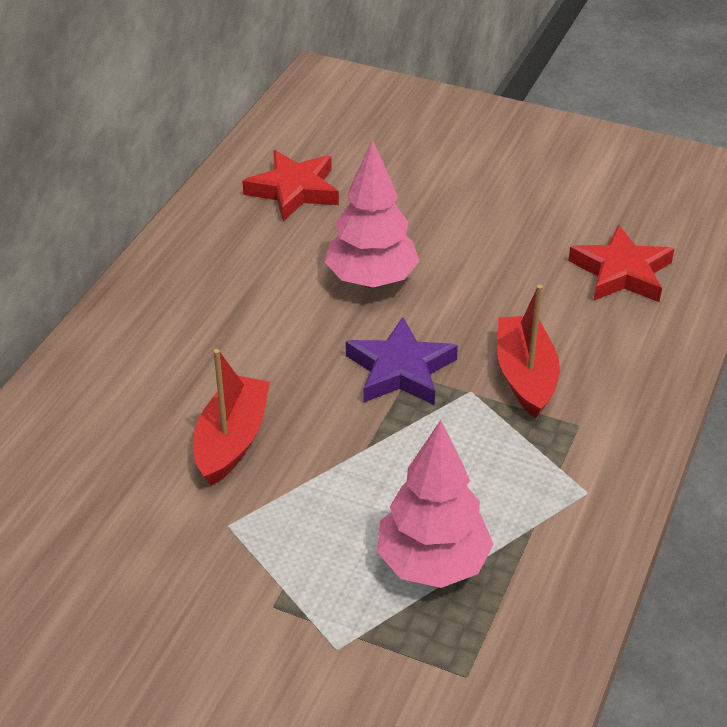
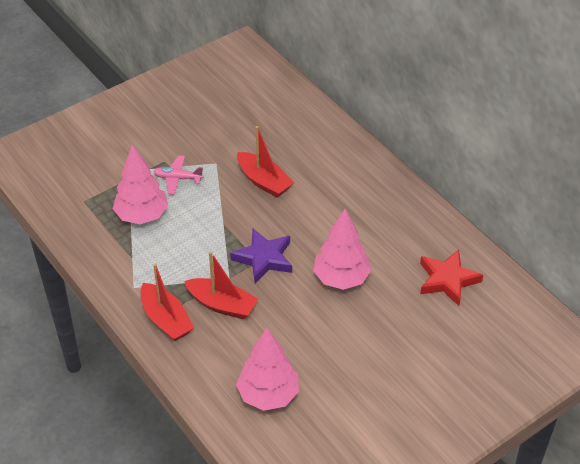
camera: 120 degrees right, 5 degrees up
red star [568,225,674,302] -> pink tree [236,328,299,411]
none -> red boat [141,263,194,341]
none -> pink plane [154,155,203,195]

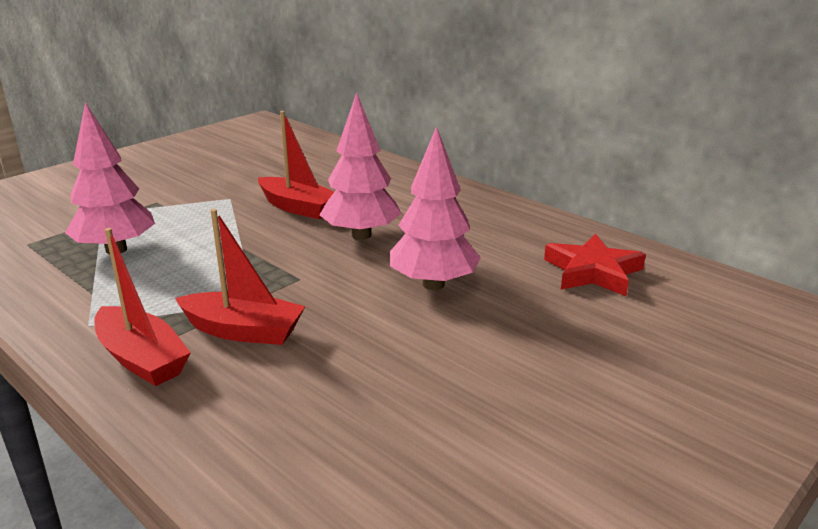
camera: 10 degrees left, 20 degrees down
pink plane [154,155,203,195] -> none
purple star [230,229,292,283] -> none
pink tree [236,328,299,411] -> pink tree moved to [320,92,402,240]

